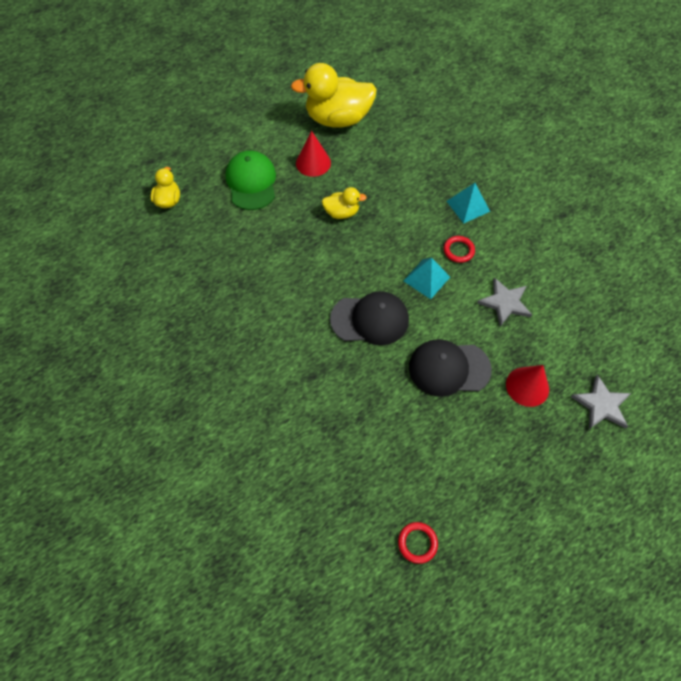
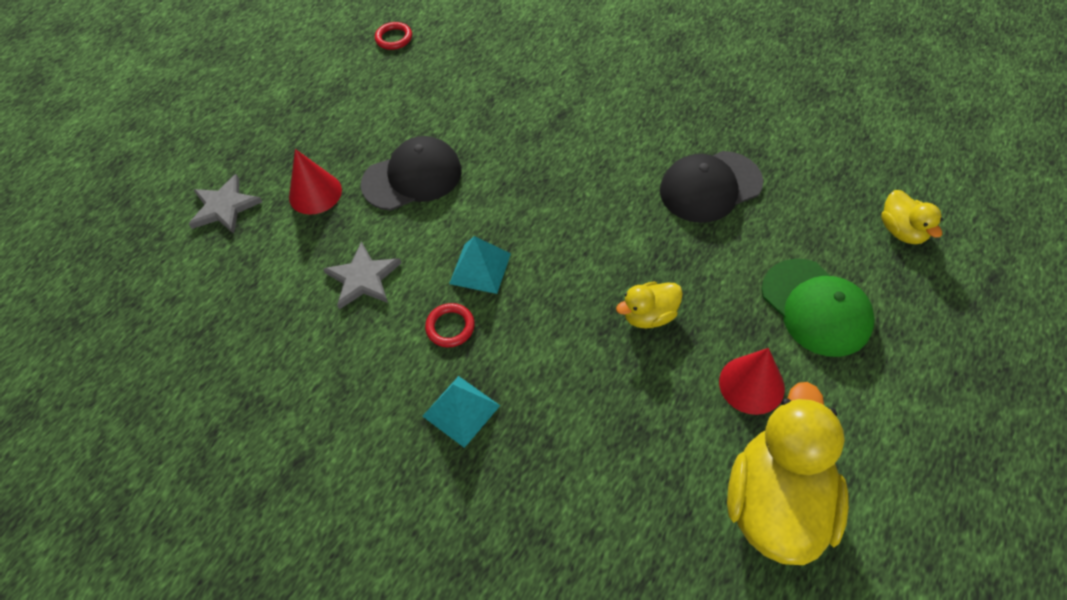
camera: 160 degrees right, 5 degrees down
yellow duck [291,63,377,127] -> yellow duck turned 45 degrees counterclockwise [727,382,849,565]
black cap [330,291,409,345] -> black cap moved to [660,151,763,223]

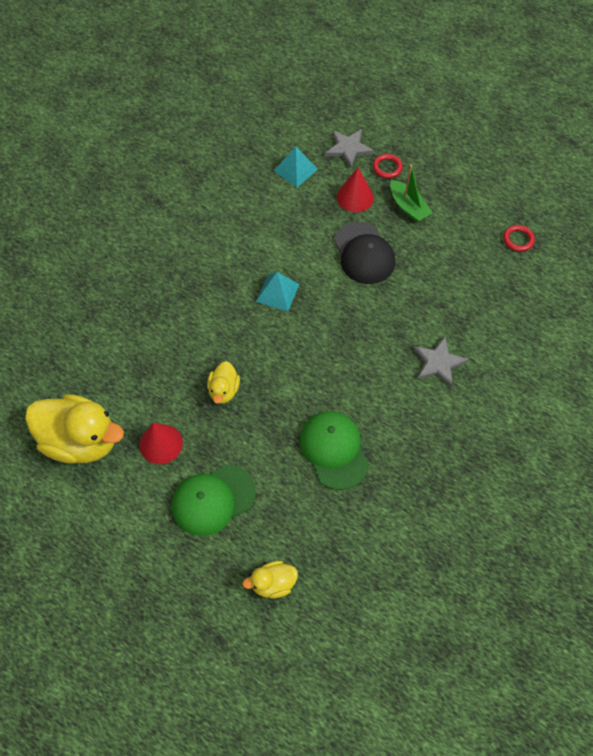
camera: 90 degrees right, 5 degrees up
grey star [323,241,401,309] -> grey star moved to [413,336,469,387]
turquoise pyramid [422,376,500,448] -> turquoise pyramid moved to [274,146,318,187]
red ring [425,303,475,347] -> red ring moved to [373,154,403,178]
yellow duck [616,282,683,329] -> yellow duck turned 150 degrees counterclockwise [207,361,240,404]
black cap [660,151,763,223] -> green cap [300,411,369,490]
none -> green boat [390,164,432,223]

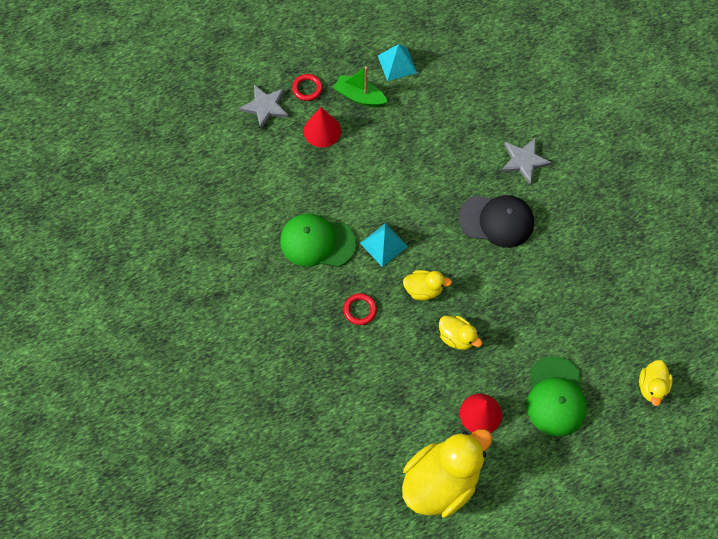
camera: 60 degrees left, 5 degrees up
turquoise pyramid [274,146,318,187] -> turquoise pyramid moved to [378,44,417,81]
green cap [300,411,369,490] -> green cap moved to [280,214,356,267]
black cap [334,222,395,284] -> black cap moved to [459,195,534,248]
green boat [390,164,432,223] -> green boat turned 150 degrees counterclockwise [333,67,387,107]
red ring [503,225,535,252] -> red ring moved to [343,293,377,325]
none -> yellow duck [403,270,452,300]

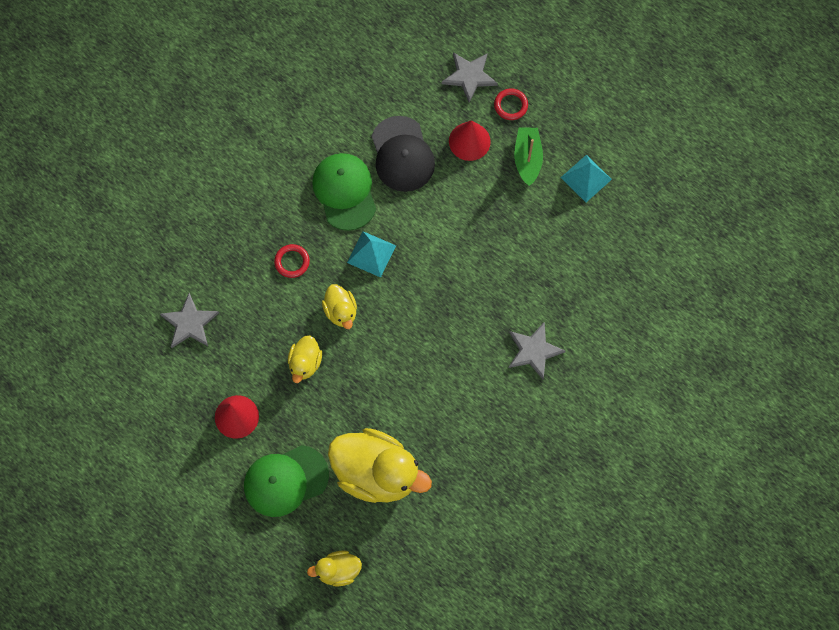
camera: 65 degrees right, 5 degrees up
yellow duck [402,429,492,518] -> yellow duck moved to [328,428,432,503]
black cap [459,195,534,248] -> black cap moved to [372,116,435,192]
none -> grey star [160,293,219,348]

